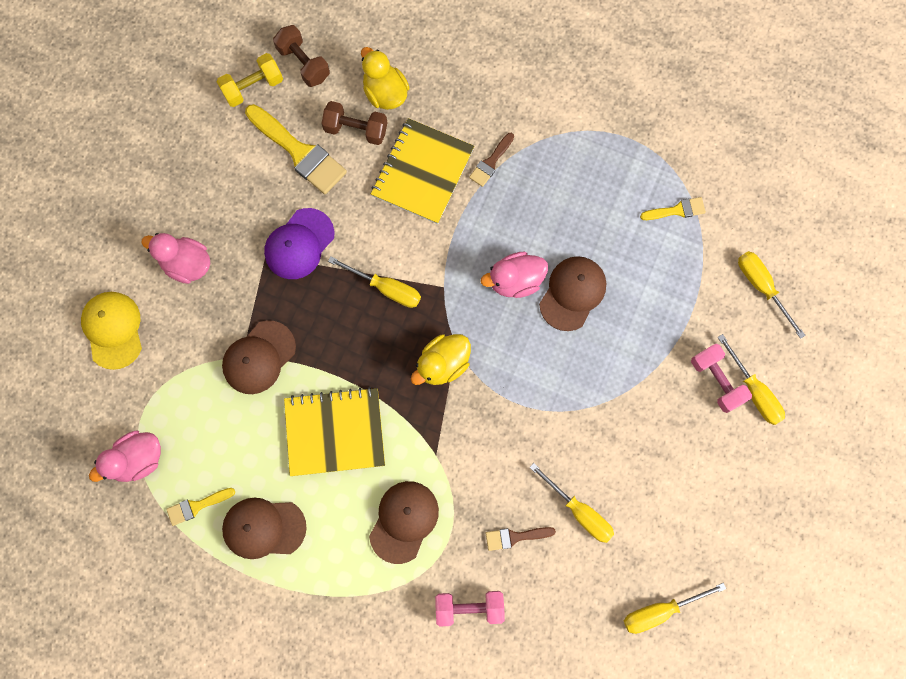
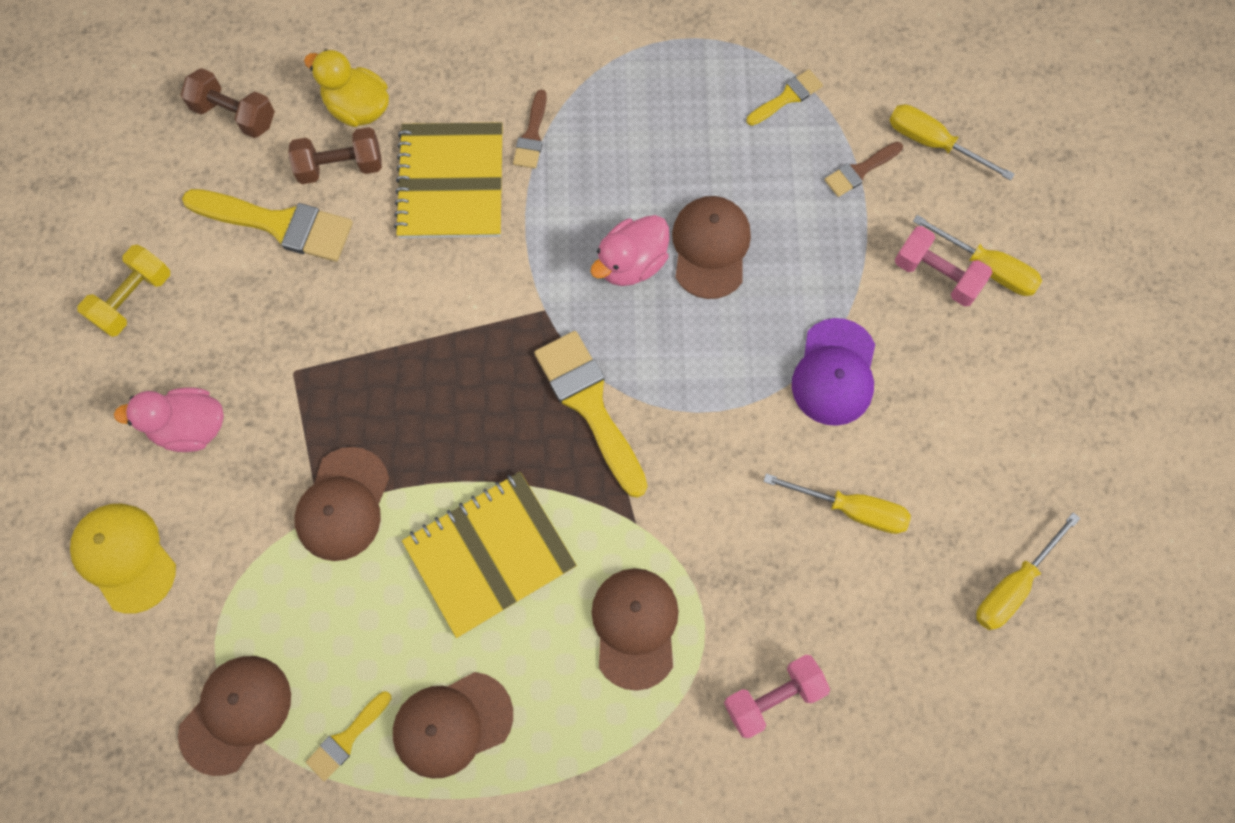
camera: 25 degrees left, 5 degrees down
pink duck [89,430,161,482] -> brown cap [178,656,291,776]
yellow dumbbell [217,53,283,107] -> yellow dumbbell moved to [78,245,170,337]
purple cap [264,208,335,279] -> purple cap moved to [792,318,875,426]
yellow screwdriver [328,256,421,308] -> none
yellow duck [411,334,471,385] -> yellow brush [534,331,648,498]
brown brush [486,527,556,551] -> brown brush moved to [824,142,903,197]

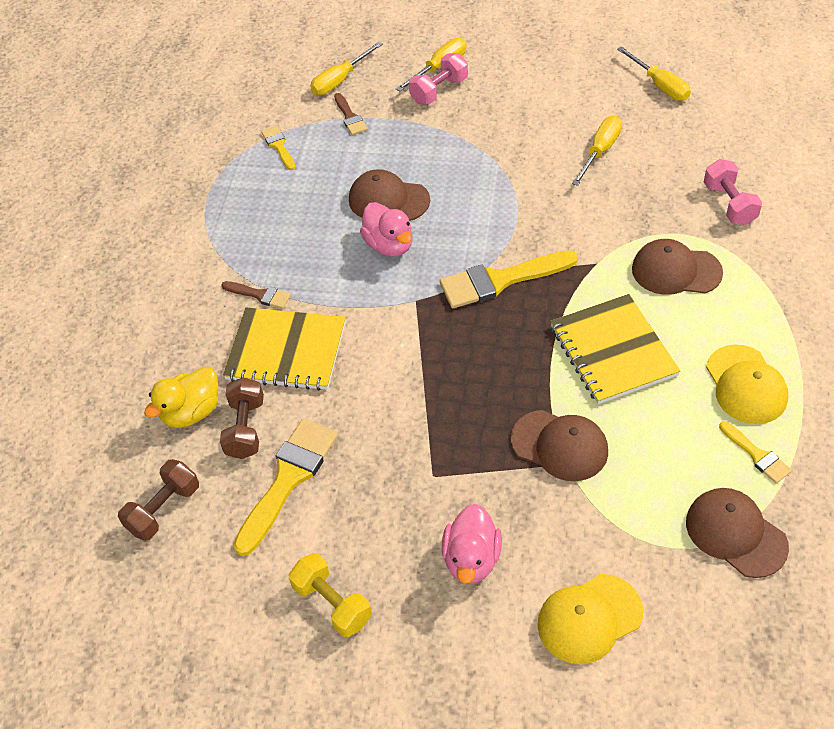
camera: 75 degrees left, 20 degrees down
brown cap [393,672,513,779] -> yellow cap [706,345,788,424]
purple cap [792,318,875,426] -> none

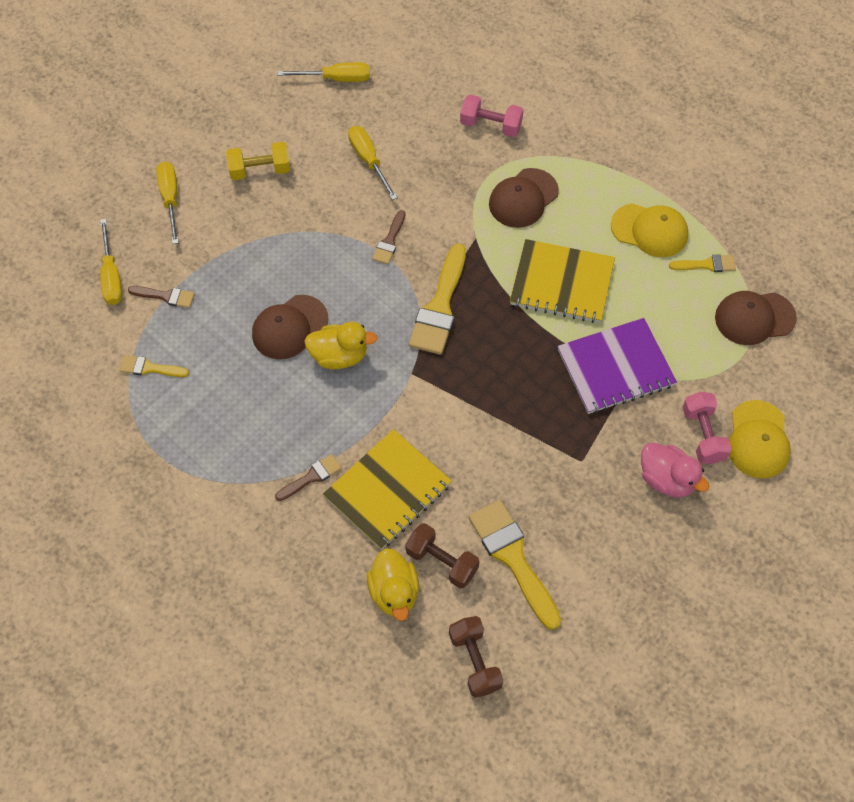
camera: 60 degrees left, 10 degrees up
yellow dumbbell [289,553,372,638] -> yellow dumbbell moved to [226,142,290,180]
pink duck [360,202,413,257] -> yellow duck [304,322,378,369]
pink dumbbell [409,53,468,105] -> pink dumbbell moved to [682,392,732,464]
brown cap [511,410,608,481] -> purple notebook [557,318,677,414]
none -> brown brush [372,210,406,264]

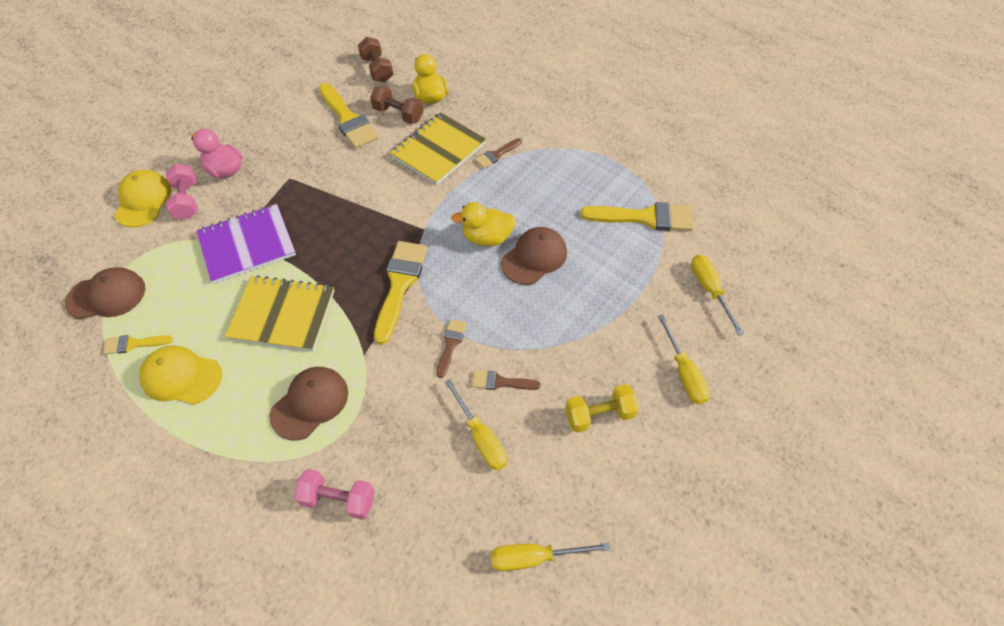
camera: 175 degrees right, 5 degrees down
yellow brush [119,355,189,377] -> yellow brush [580,202,694,231], size x1.92
brown brush [128,286,195,308] -> brown brush moved to [472,370,540,390]

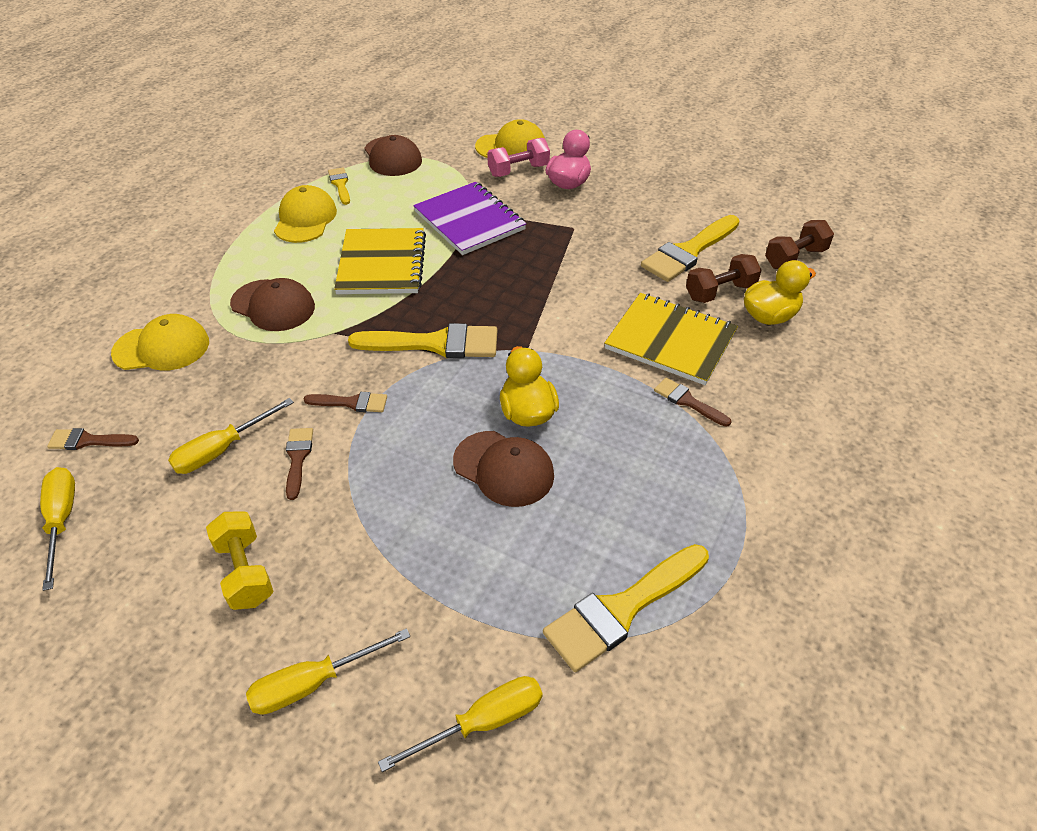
camera: 80 degrees right, 10 degrees down
pink dumbbell [294,469,375,520] -> yellow cap [111,314,209,370]
brown dumbbell [370,86,423,124] -> brown dumbbell turned 45 degrees clockwise [686,254,762,303]
yellow brush [580,202,694,231] -> yellow brush turned 60 degrees clockwise [543,544,709,672]
none -> brown brush [47,428,139,450]

